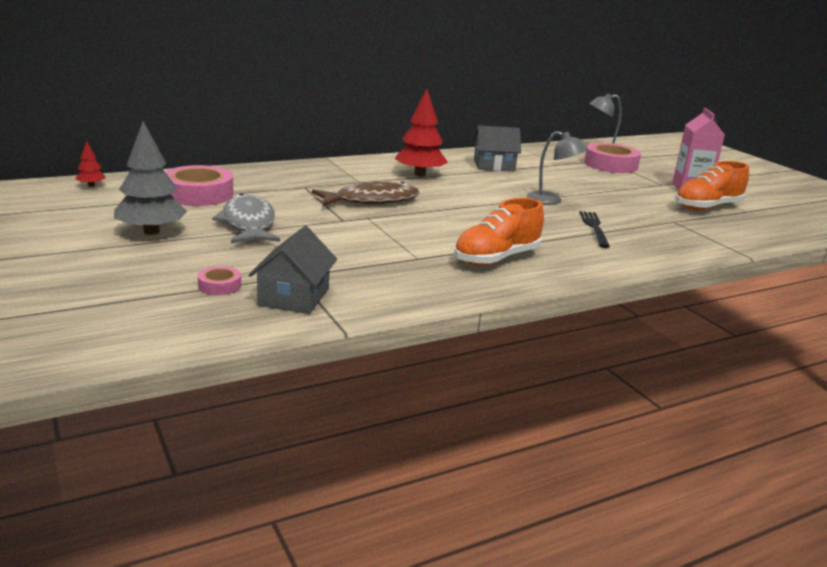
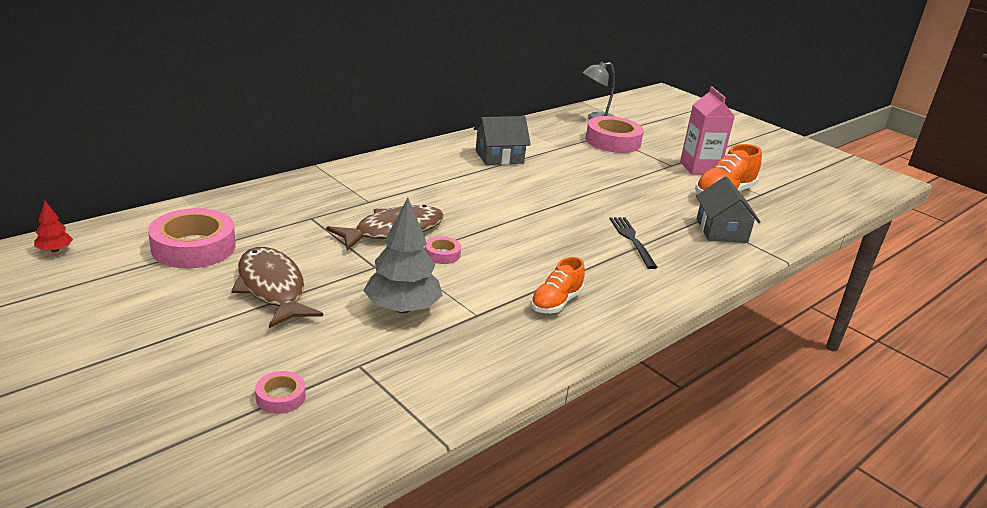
camera: 15 degrees left, 5 degrees up
grey tree [114,121,187,235] -> grey tree moved to [363,197,443,313]
grey fish [212,193,280,243] -> brown fish [231,247,323,328]
grey house [249,226,337,314] -> grey house moved to [696,176,761,243]
red tree [395,89,448,176] -> none
orange shoe [454,198,544,266] -> orange shoe [530,257,585,313], size x0.65
grey lamp [527,131,587,205] -> none
none -> pink tape [425,237,461,264]

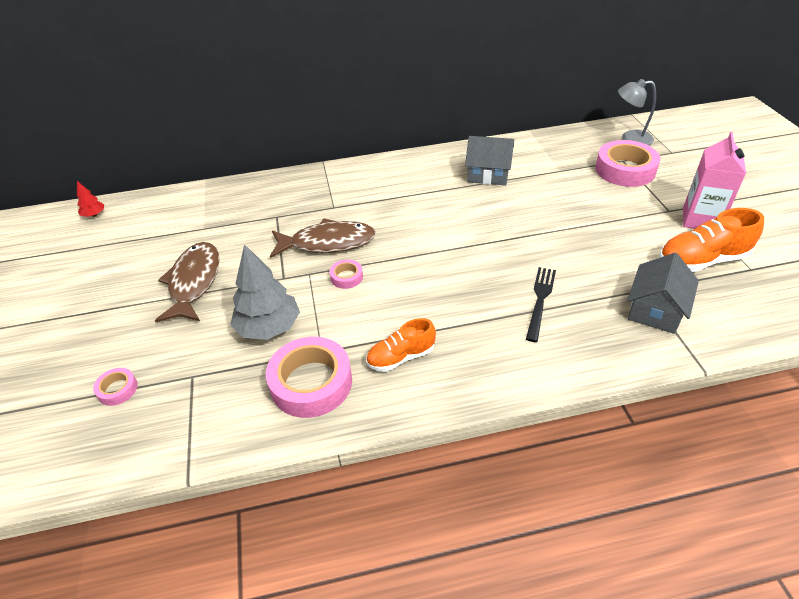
camera: 35 degrees right, 15 degrees up
pink tape [148,208,236,268] -> pink tape moved to [266,337,352,418]

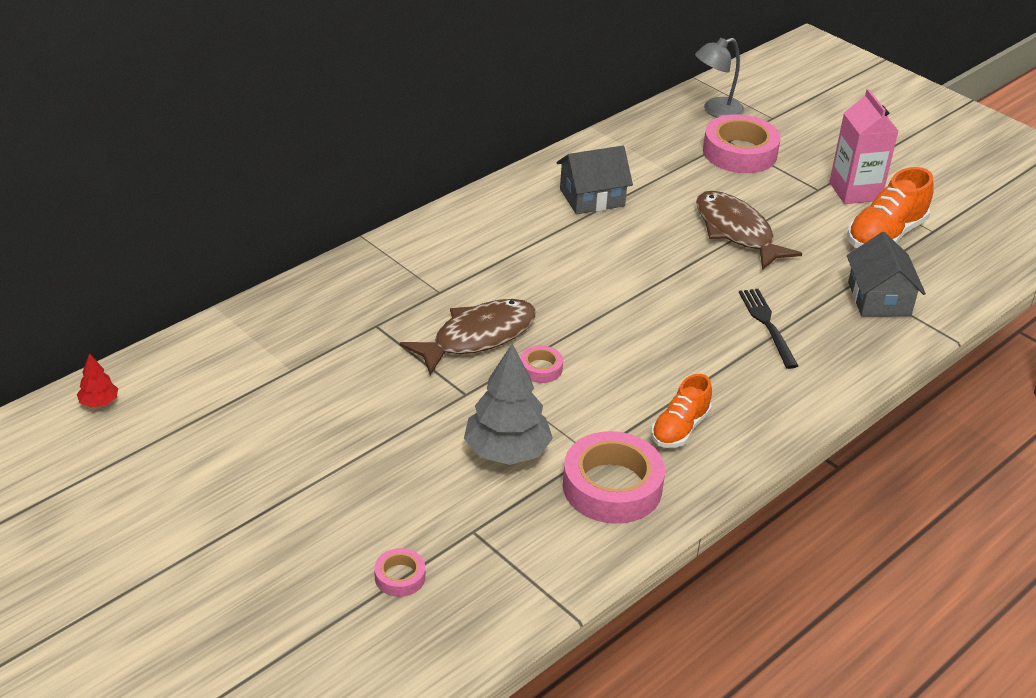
camera: 35 degrees left, 5 degrees down
brown fish [155,242,220,322] -> brown fish moved to [696,191,802,270]

